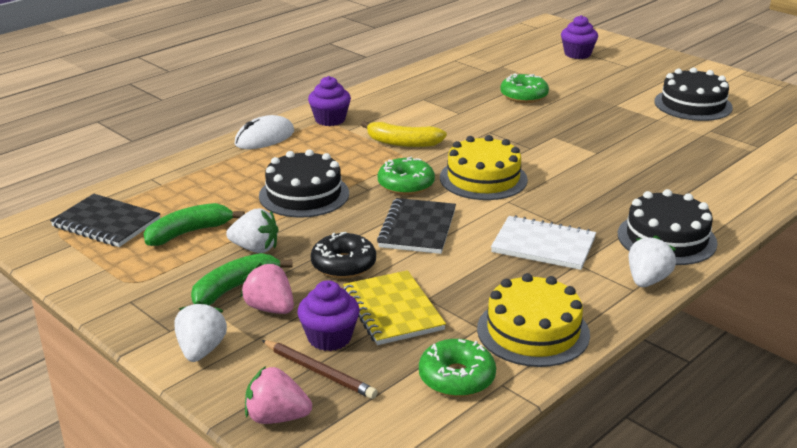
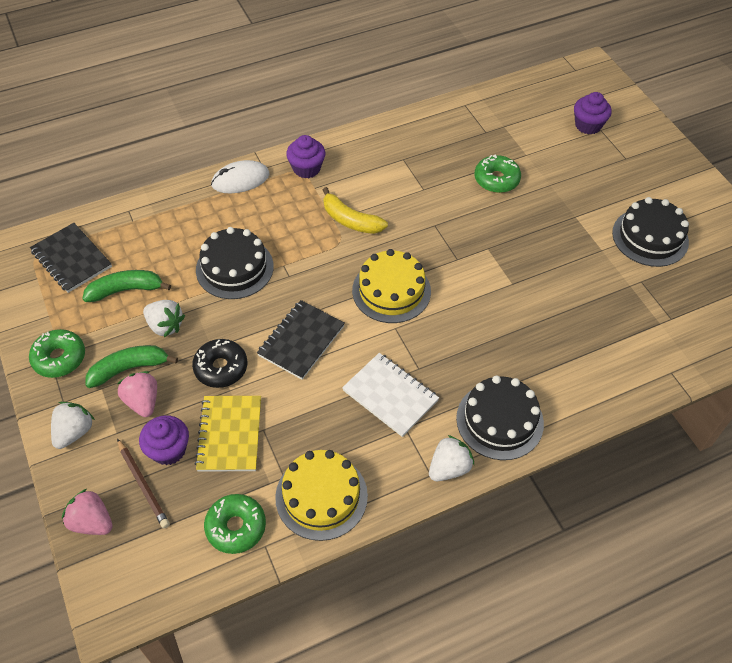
camera: 20 degrees right, 25 degrees up
green donut [378,157,435,195] -> green donut moved to [29,329,85,378]

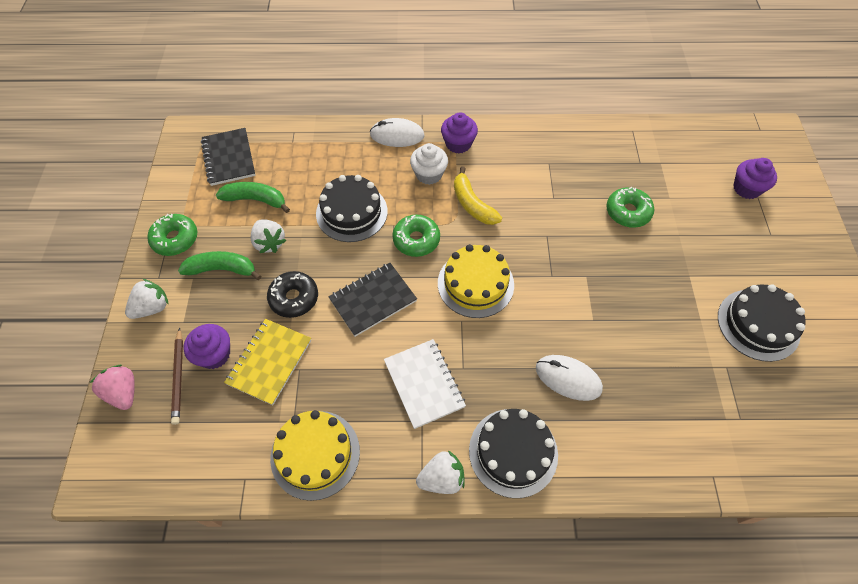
camera: 25 degrees right, 5 degrees up
pink strawberry [117,371,157,417] -> none
green donut [204,494,266,554] -> green donut moved to [392,215,440,257]
none -> white cupcake [410,143,448,185]
none -> white mouse [536,355,603,401]

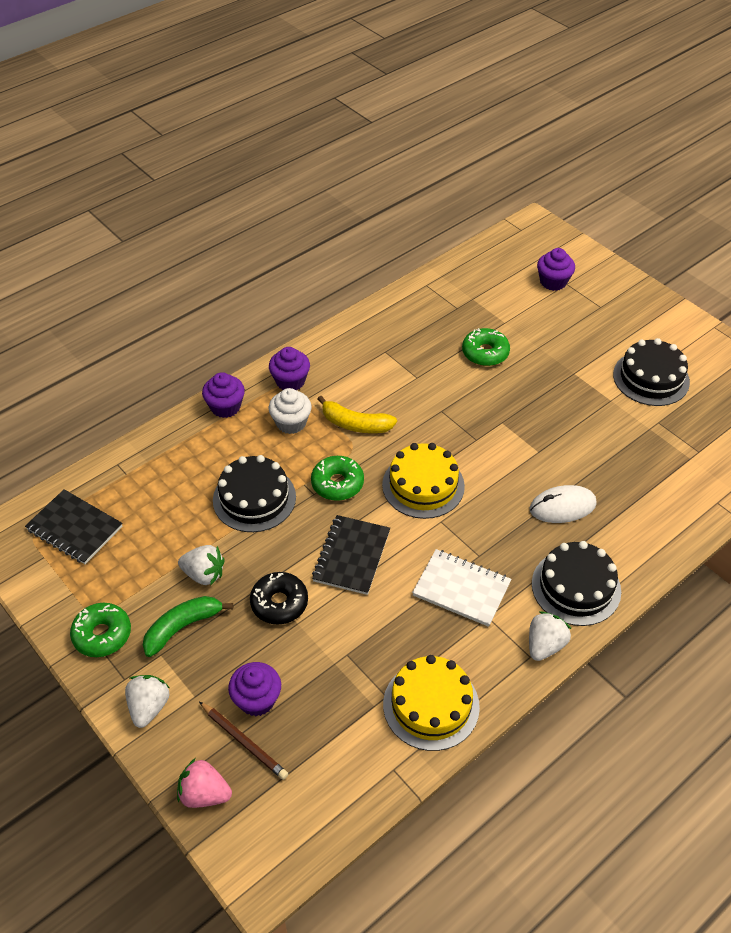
camera: 40 degrees left, 10 degrees down
green banana [216,182,290,213] -> none
yellow notebook [224,319,311,405] -> none
white mouse [370,118,425,147] -> purple cupcake [202,372,245,418]

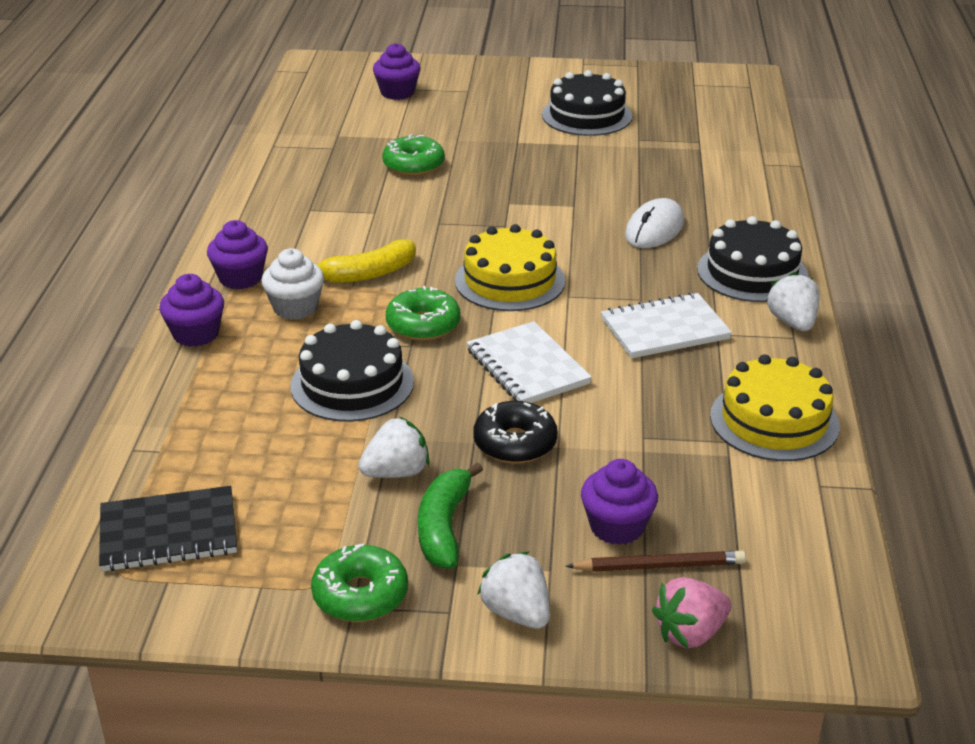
camera: 45 degrees left, 15 degrees down
black notebook [312,515,390,595] -> white notebook [467,321,592,403]

